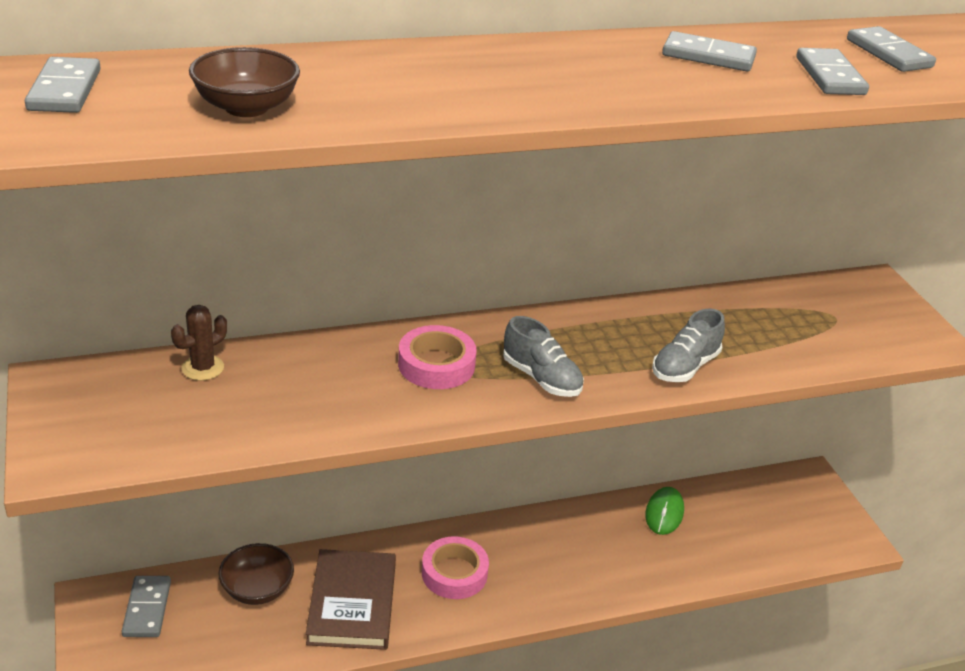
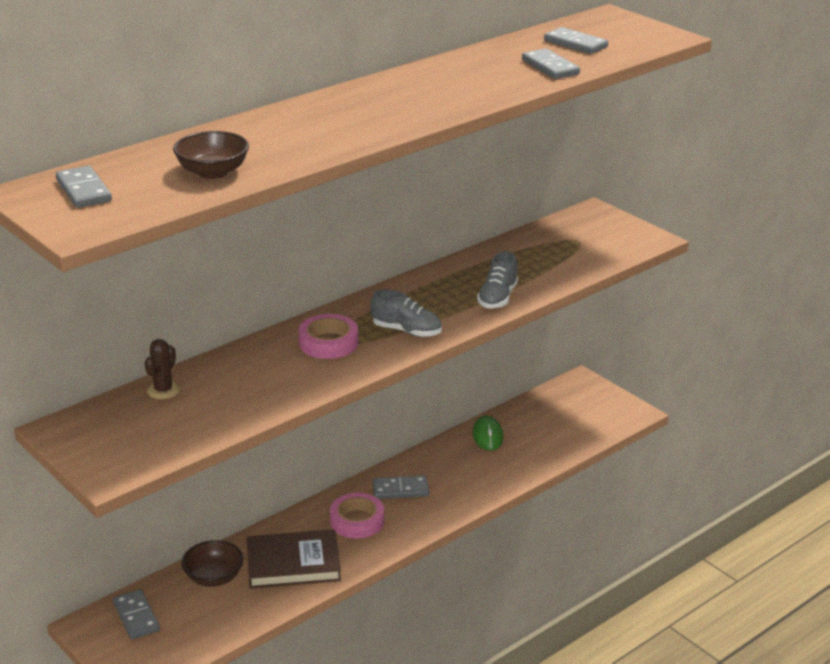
camera: 20 degrees left, 5 degrees down
brown book [306,549,396,650] -> brown book turned 75 degrees counterclockwise [247,529,341,589]
grey domino [662,31,757,72] -> grey domino moved to [372,476,429,499]

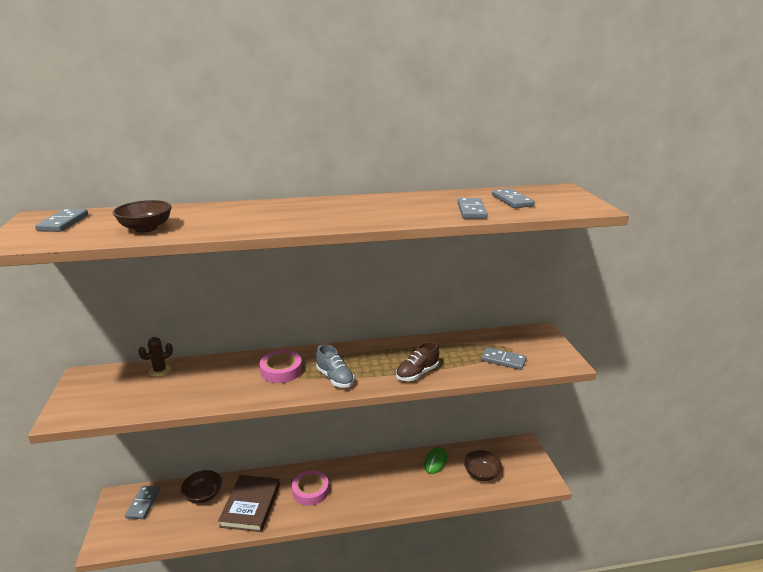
camera: 30 degrees right, 5 degrees down
brown book [247,529,341,589] -> brown book turned 75 degrees clockwise [218,475,280,532]
grey domino [372,476,429,499] -> grey domino moved to [481,347,527,370]
grey shoe [477,251,518,309] -> brown shoe [396,342,439,381]
none -> brown bowl [464,450,502,481]

